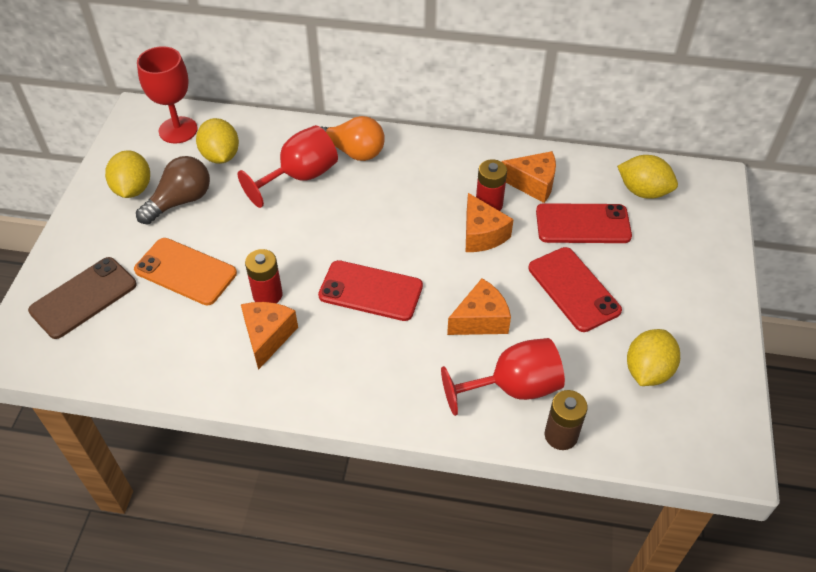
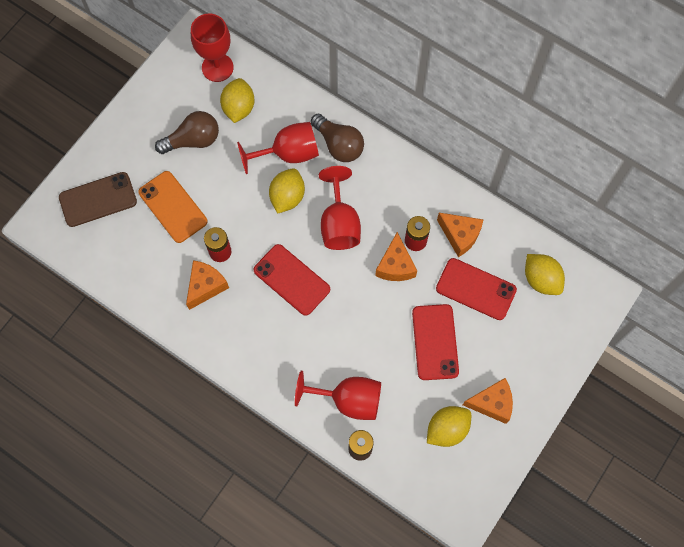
camera: 25 degrees right, 20 degrees up
yellow lemon [105,150,150,198] -> yellow lemon moved to [269,168,305,214]
orange light bulb [321,116,385,161] -> brown light bulb [311,114,364,162]
orange cheese [447,278,511,335] -> orange cheese moved to [463,378,513,424]
none -> red goblet [319,166,361,250]

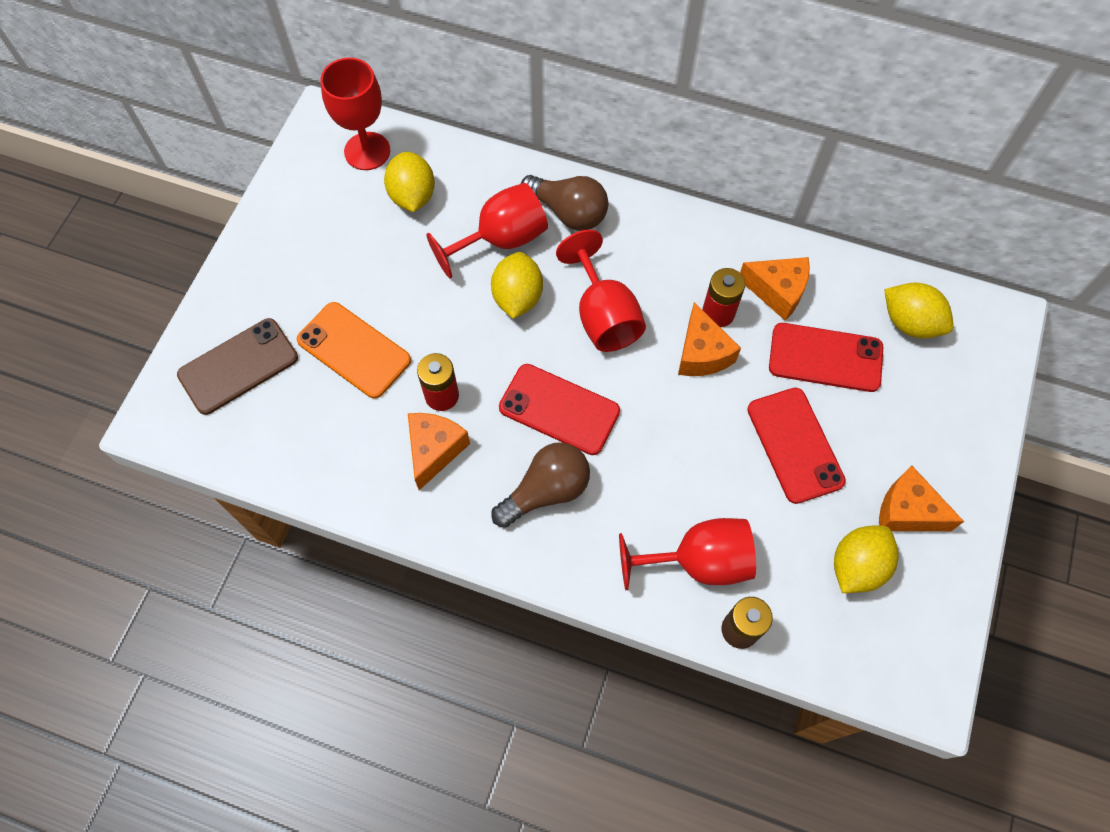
camera: 15 degrees left, 5 degrees down
brown light bulb [155,111,219,154] -> brown light bulb moved to [491,443,590,528]
orange cheese [463,378,513,424] -> orange cheese turned 135 degrees counterclockwise [879,466,964,531]

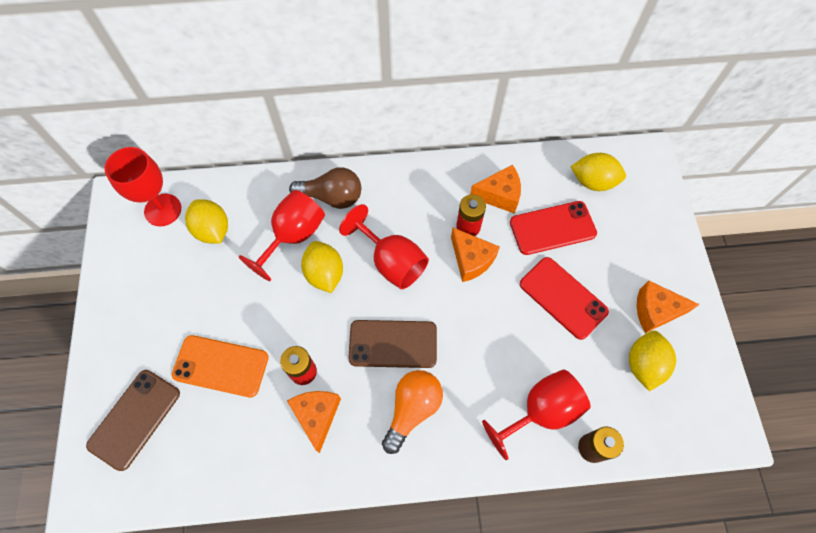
camera: 25 degrees left, 0 degrees up
brown light bulb [491,443,590,528] -> orange light bulb [382,370,443,454]
red phone [499,364,620,455] -> brown phone [348,320,437,368]

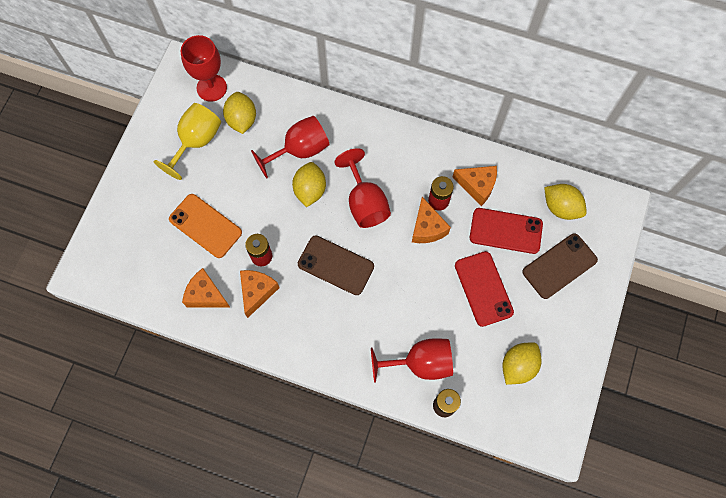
camera: 25 degrees right, 5 degrees up
brown phone [86,370,180,471] -> brown phone moved to [522,233,598,299]
brown light bulb [289,167,361,209] -> none
orange light bulb [382,370,443,454] -> none
orange cheese [637,281,700,333] -> orange cheese moved to [182,268,231,308]
none -> yellow goblet [154,103,221,180]

